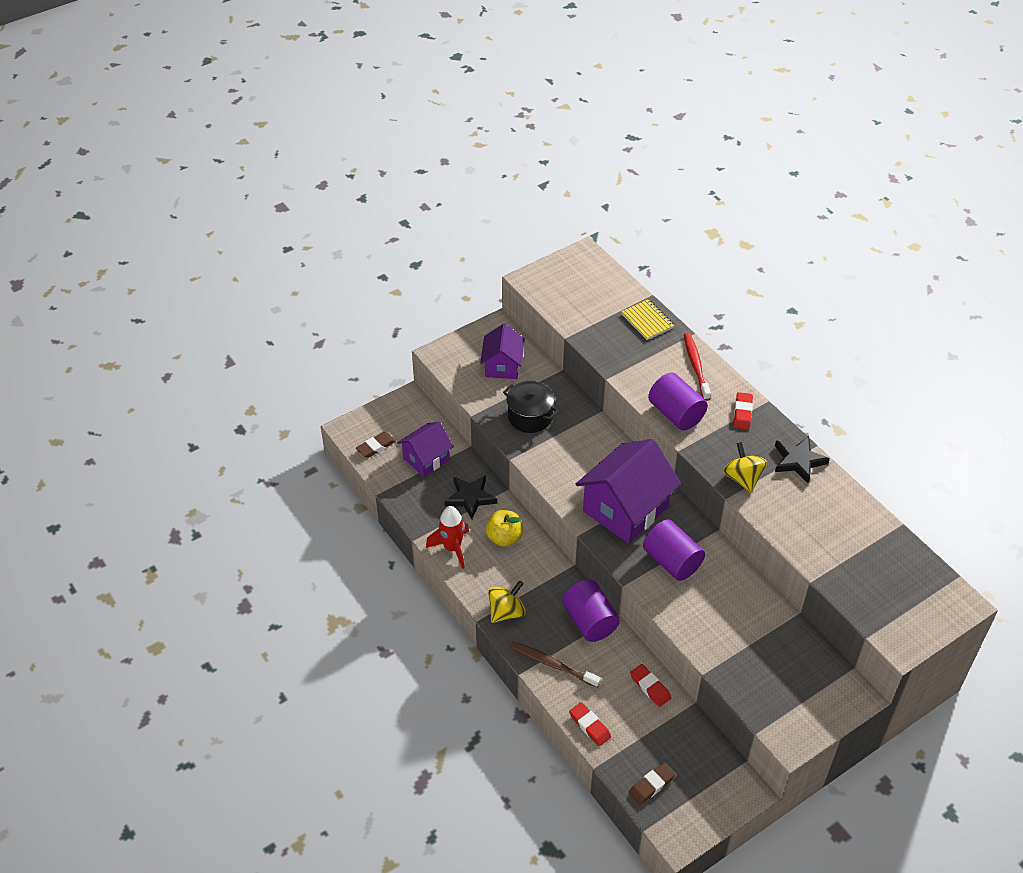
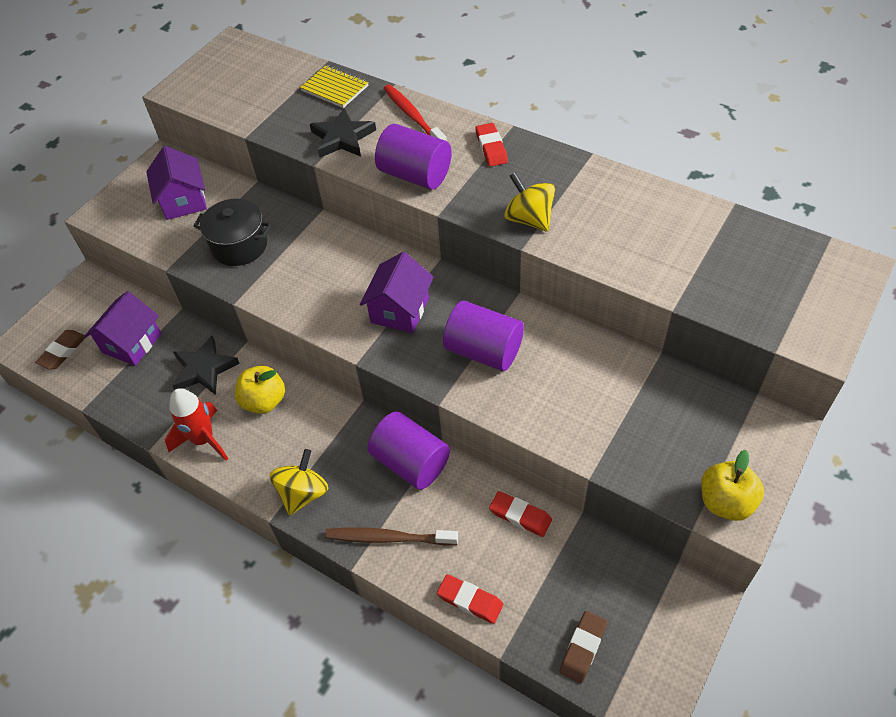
camera: 20 degrees left, 5 degrees up
purple house [576,439,681,544] -> purple house [360,252,434,333], size x0.59
black star [775,436,830,483] -> black star moved to [310,108,376,158]
none -> yellow apple [701,450,764,521]

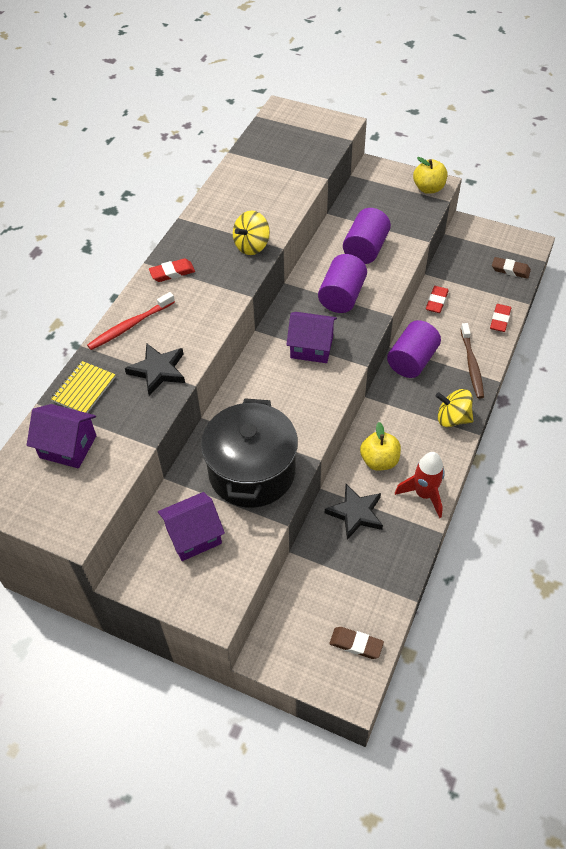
camera: 100 degrees left, 0 degrees up
purple house [85,291,162,366] -> purple house moved to [27,404,96,468]
black pot [194,199,271,266] -> black pot [201,398,298,508], size x1.63
purple cylinder [375,124,452,190] -> purple cylinder moved to [343,208,391,264]

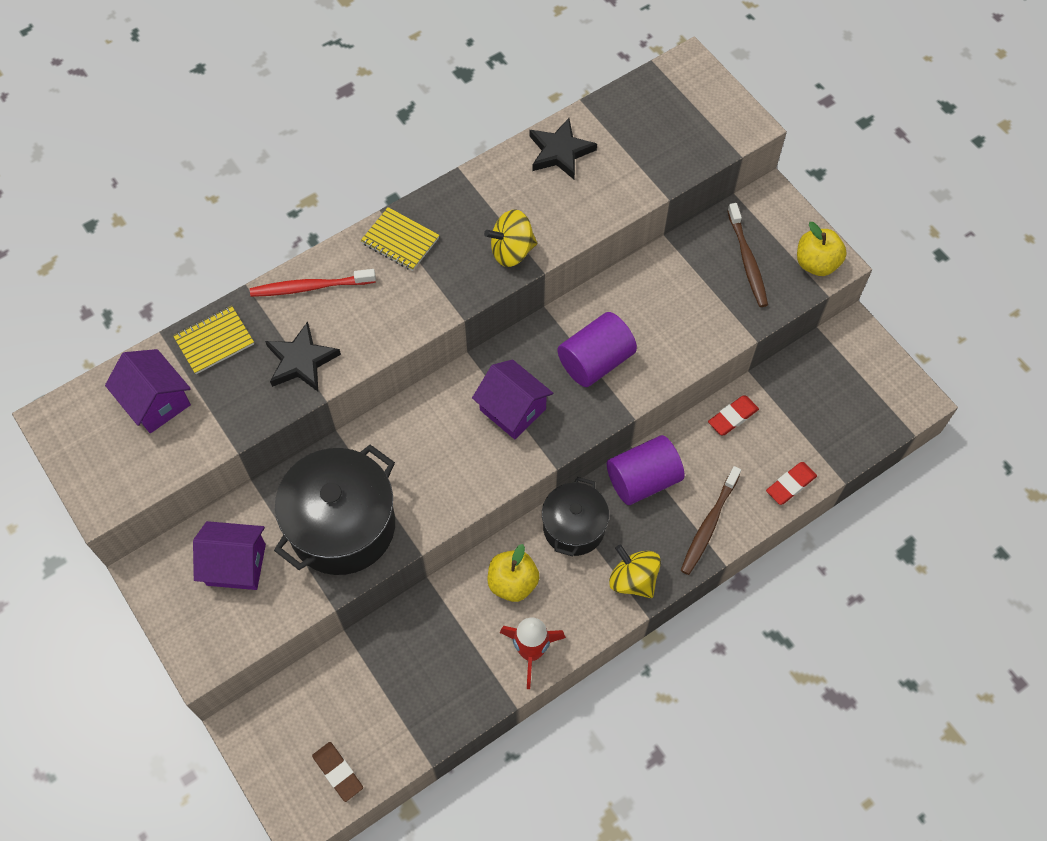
camera: 30 degrees right, 10 degrees up
red eraser [149,258,195,282] -> yellow notebook [361,207,439,271]
black star [325,484,383,540] -> black star moved to [530,118,597,179]
purple cylinder [343,208,391,264] -> none
brown eraser [492,257,531,279] -> none
none -> black pot [542,477,609,556]
none -> brown toothbrush [727,203,768,307]

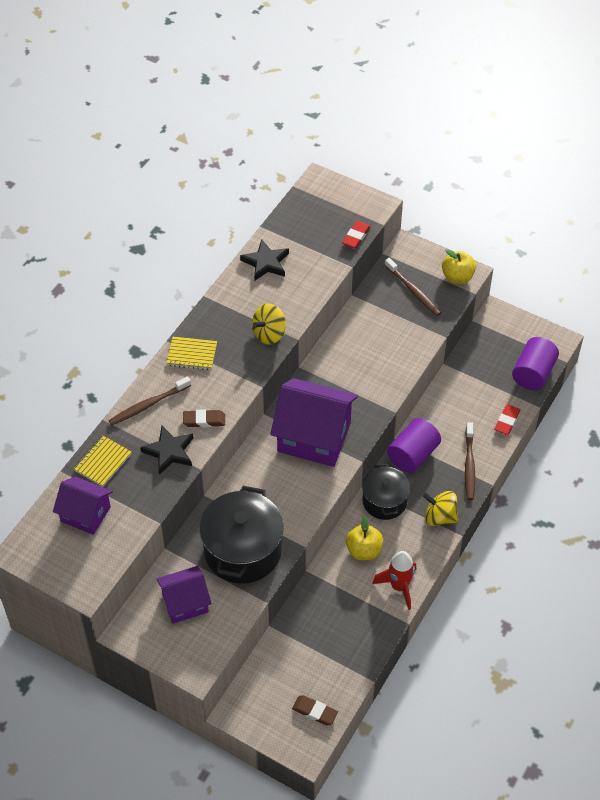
camera: 25 degrees left, 10 degrees down
red toothbrush [250,269,376,297] -> brown toothbrush [109,376,191,425]
purple house [472,360,553,439] -> purple house [270,378,358,467], size x1.71
purple cylinder [557,312,637,387] -> purple cylinder moved to [512,337,559,390]
red eraser [708,395,759,435] -> red eraser moved to [342,221,371,248]
none -> brown eraser [183,409,225,427]

